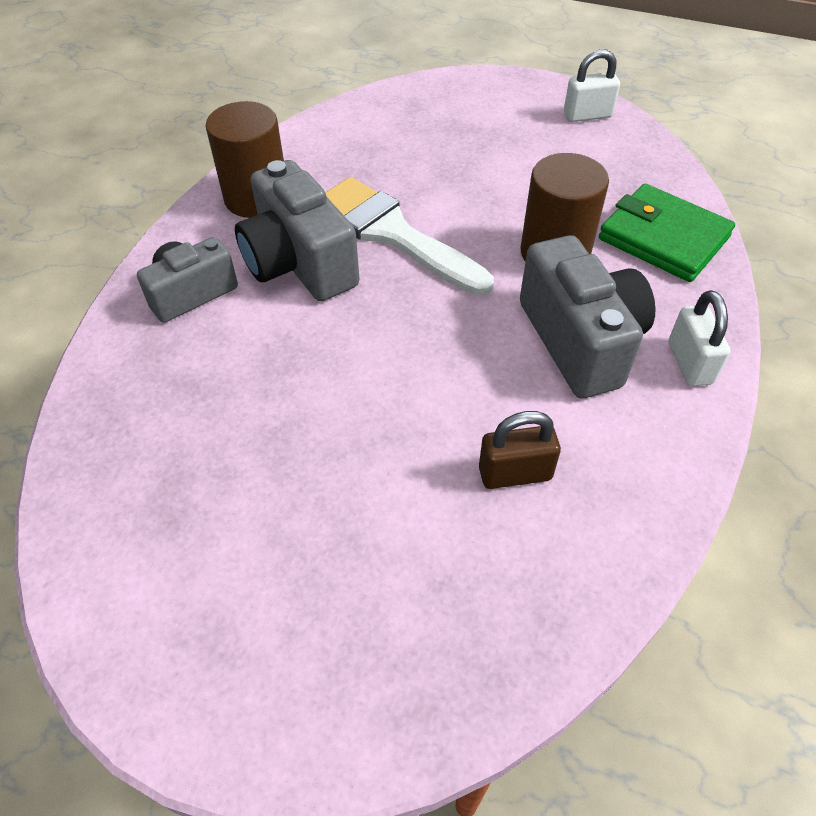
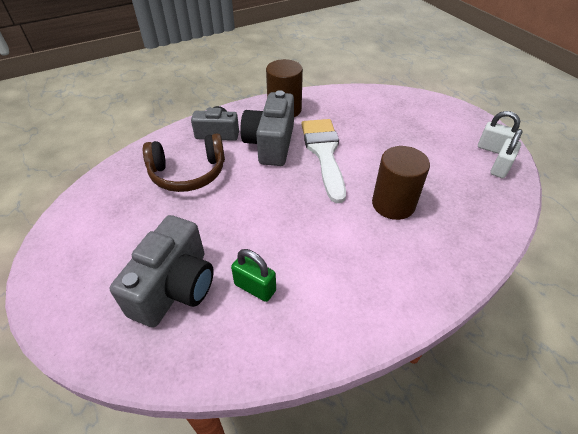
camera: 40 degrees right, 5 degrees down
brown padlock [479,411,561,489] -> green padlock [231,249,276,302]
grey camera [520,235,656,398] -> grey camera moved to [110,215,214,328]
green wallet [599,184,735,282] -> none
white padlock [669,290,730,386] -> white padlock moved to [490,129,522,178]
none -> brown headphones [143,134,225,192]

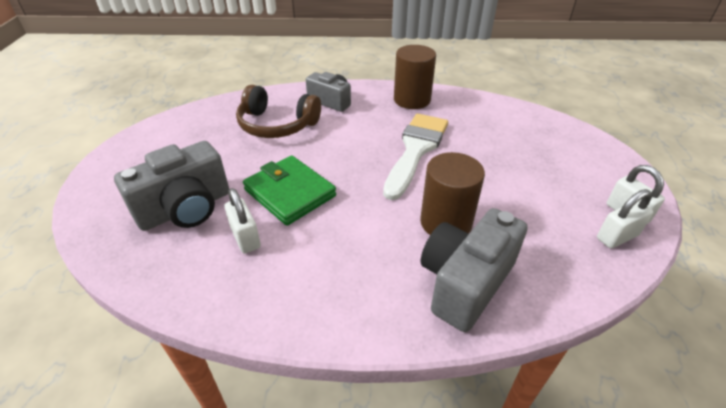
camera: 30 degrees right, 5 degrees down
green padlock [231,249,276,302] -> white padlock [225,188,261,253]
grey camera [240,90,294,166] -> grey camera moved to [421,208,528,332]
none -> green wallet [243,155,336,226]

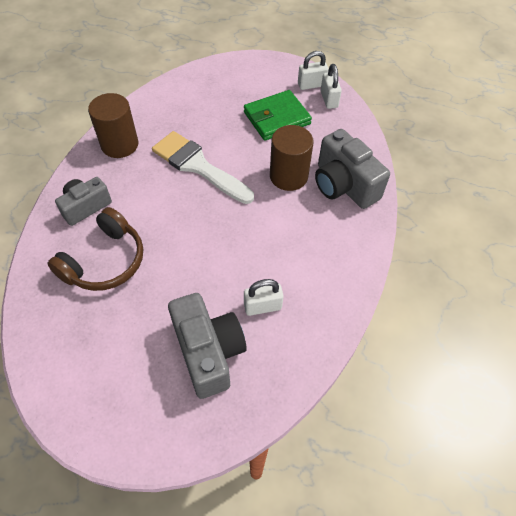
camera: 75 degrees left, 15 degrees up
green wallet [243,155,336,226] -> green wallet moved to [244,90,312,141]

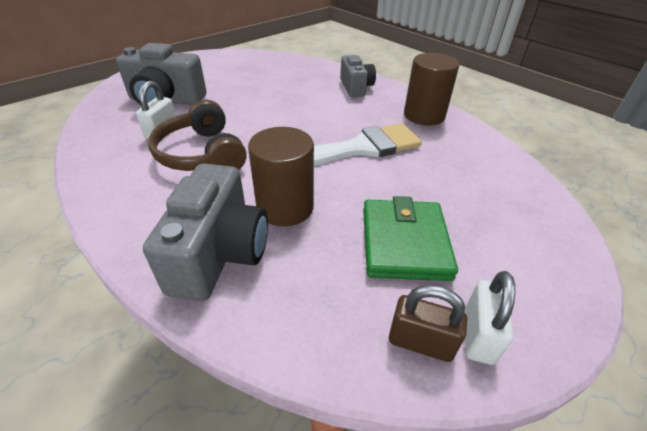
camera: 120 degrees right, 15 degrees down
brown headphones [47,207,143,291] -> brown headphones moved to [148,100,247,171]
grey camera [315,129,390,209] -> grey camera turned 105 degrees clockwise [143,163,268,301]
white padlock [321,64,342,109] -> brown padlock [389,285,467,362]

